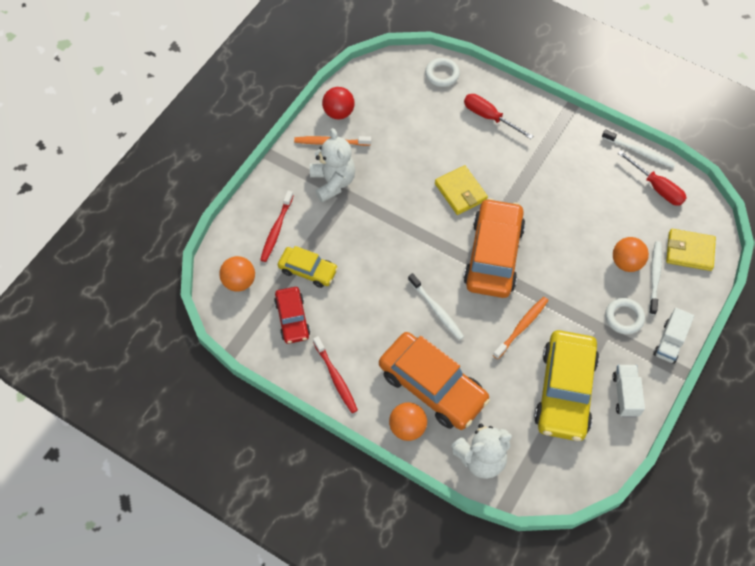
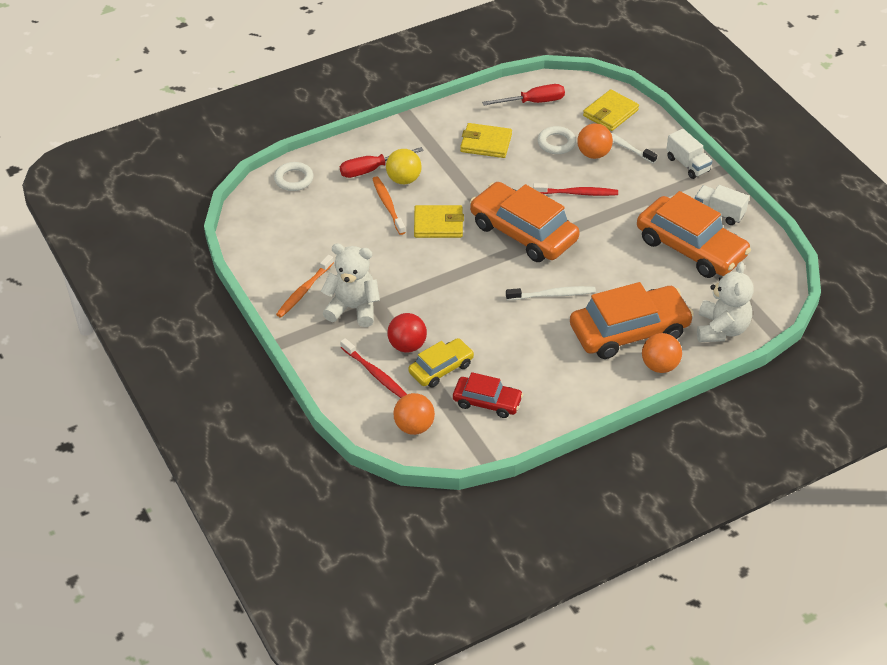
camera: 60 degrees left, 15 degrees down
red toothbrush [313,336,358,413] -> red toothbrush moved to [533,183,618,196]
red ball [322,87,355,119] -> red ball moved to [387,313,427,353]
orange toothbrush [493,297,549,359] -> orange toothbrush moved to [372,176,406,235]
yellow car [534,330,599,441] -> orange car [637,191,751,278]
white toothbrush [602,129,676,168] -> none
white ring [605,298,645,334] -> white ring moved to [538,126,576,154]
none -> yellow ball [386,149,422,184]
none -> yellow wallet [460,123,512,158]

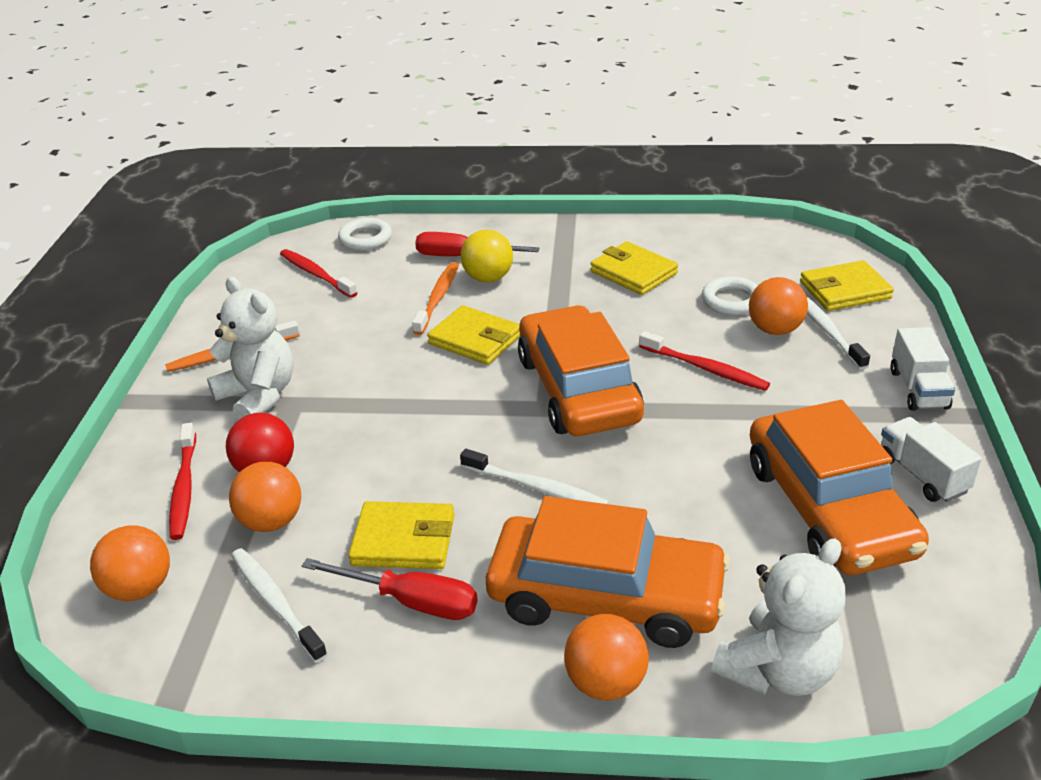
camera: 35 degrees right, 10 degrees down
yellow car [408,338,474,388] -> orange ball [229,462,301,532]
red car [453,372,523,418] -> white toothbrush [231,548,328,663]
red screwdriver [482,84,565,105] -> red screwdriver moved to [302,558,478,620]
none -> red toothbrush [280,249,357,298]
none -> yellow wallet [348,501,455,569]

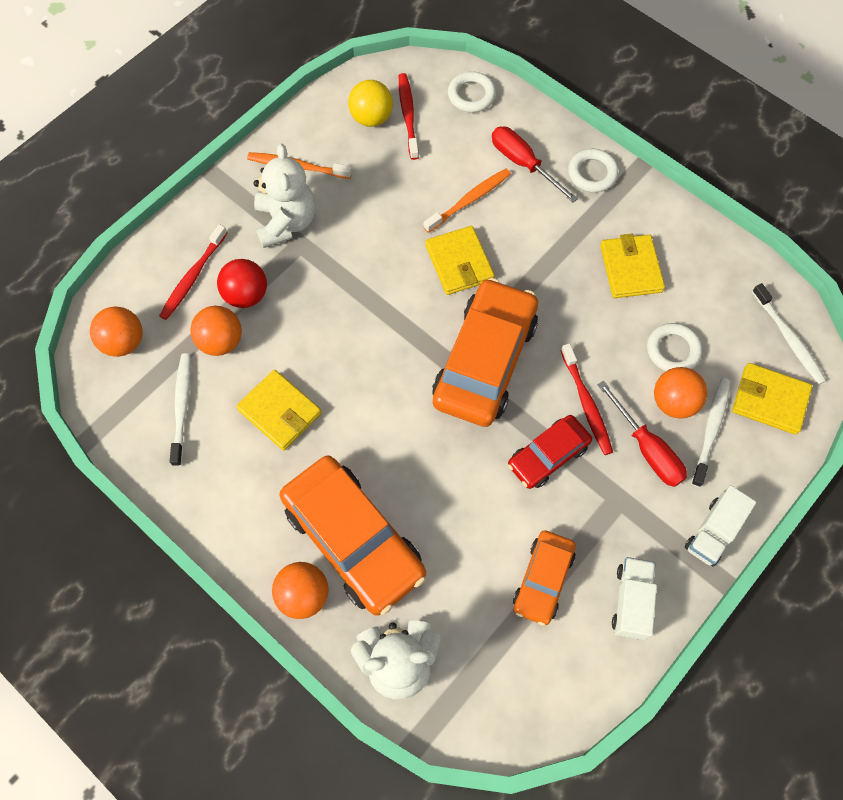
camera: 35 degrees right, 30 degrees up
red screwdriver [302,558,478,620] -> red screwdriver moved to [598,381,687,487]
white toothbrush [460,449,609,504] -> white toothbrush moved to [752,283,827,384]
yellow ball [461,229,513,282] -> yellow ball moved to [348,80,393,127]
orange car [750,400,929,575] -> orange car [513,530,576,626], size x0.55
none -> red car [508,415,592,489]
none -> white ring [568,149,619,192]

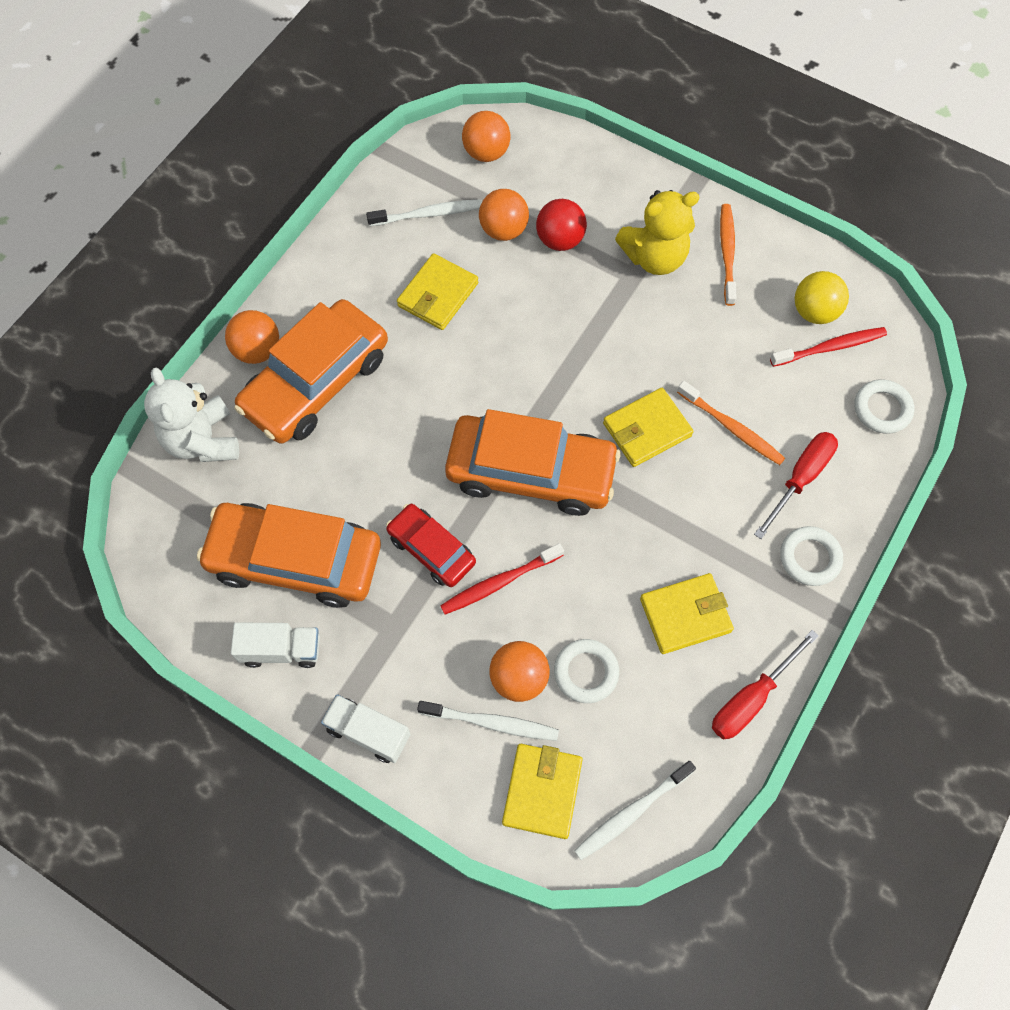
camera: 80 degrees right, 0 degrees up
red toothbrush [159,224,227,320] -> none
white teddy bear [253,144,315,248] -> yellow teddy bear [615,190,700,275]
orange car [513,530,576,626] -> orange car [197,503,381,608], size x1.82
red screwdriver [598,381,687,487] -> red screwdriver moved to [712,630,819,740]

